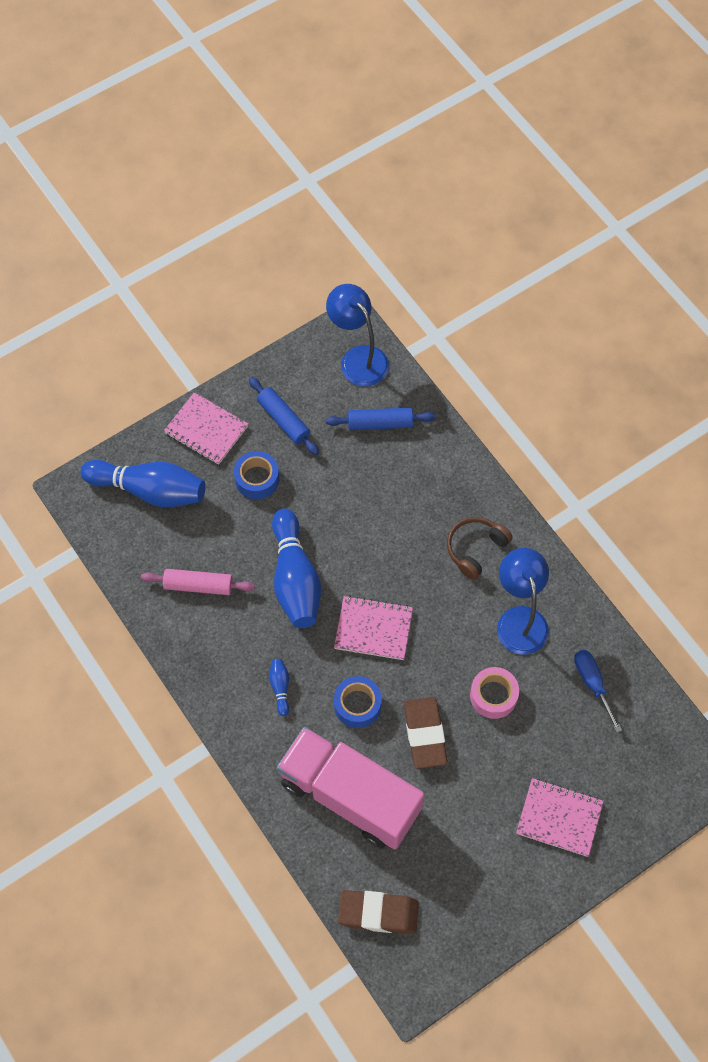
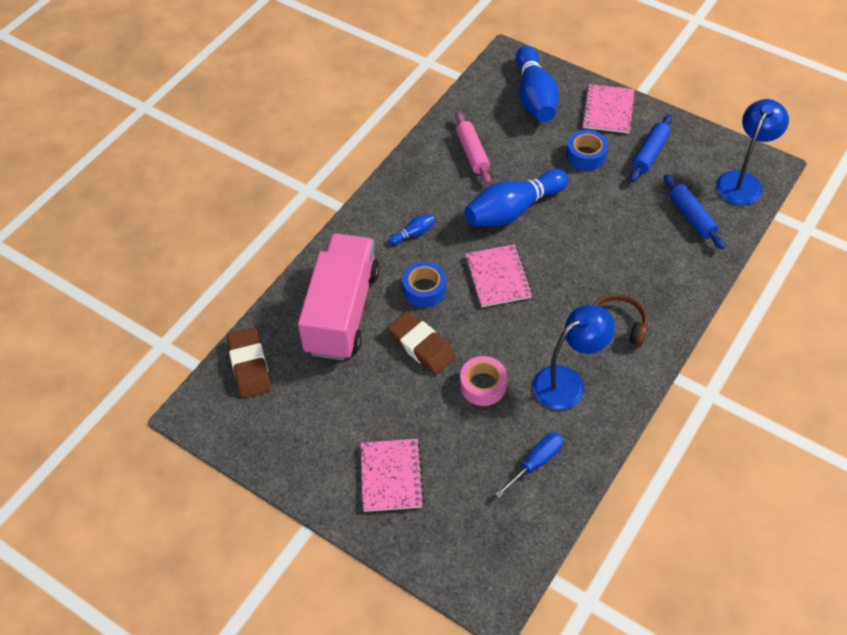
camera: 70 degrees right, 10 degrees down
brown eraser [404,697,447,769] -> brown eraser turned 75 degrees clockwise [387,311,456,375]

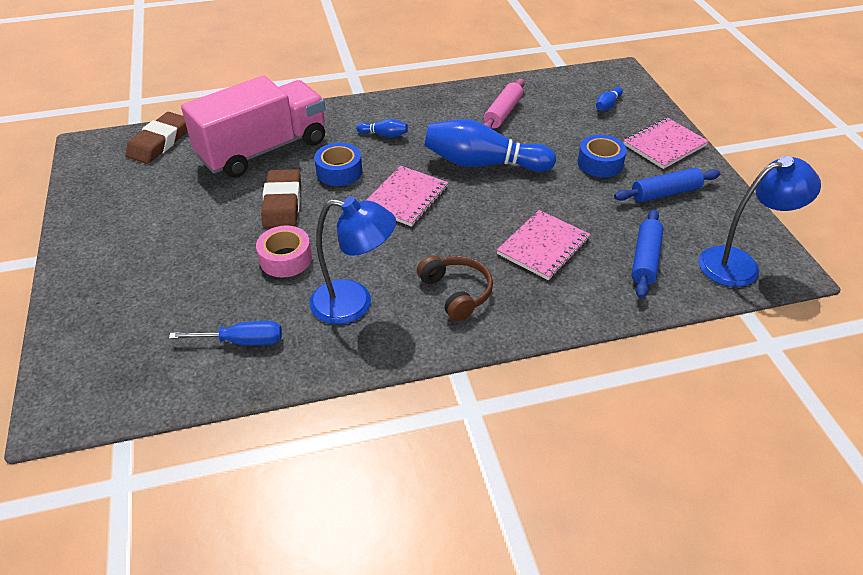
camera: 40 degrees right, 10 degrees down
pink notebook [360,439,424,512] -> pink notebook moved to [497,210,590,280]
blue bowling pin [516,45,559,122] -> blue bowling pin [596,87,623,111], size x0.42

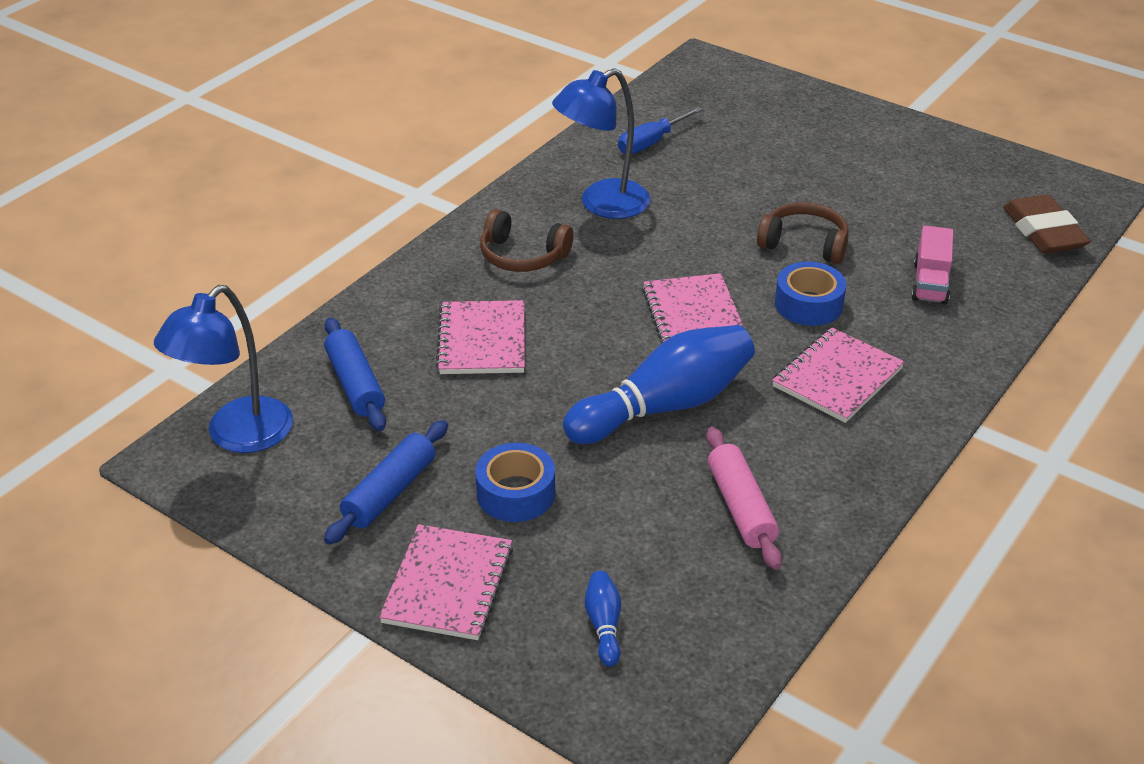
camera: 140 degrees right, 5 degrees down
pink truck [181,76,325,178] -> pink truck [911,225,953,305], size x0.43
pink tape [256,226,312,277] -> none
brown eraser [261,169,301,229] -> brown headphones [757,203,848,264]
blue bowling pin [356,119,408,138] -> pink notebook [772,327,905,423]

